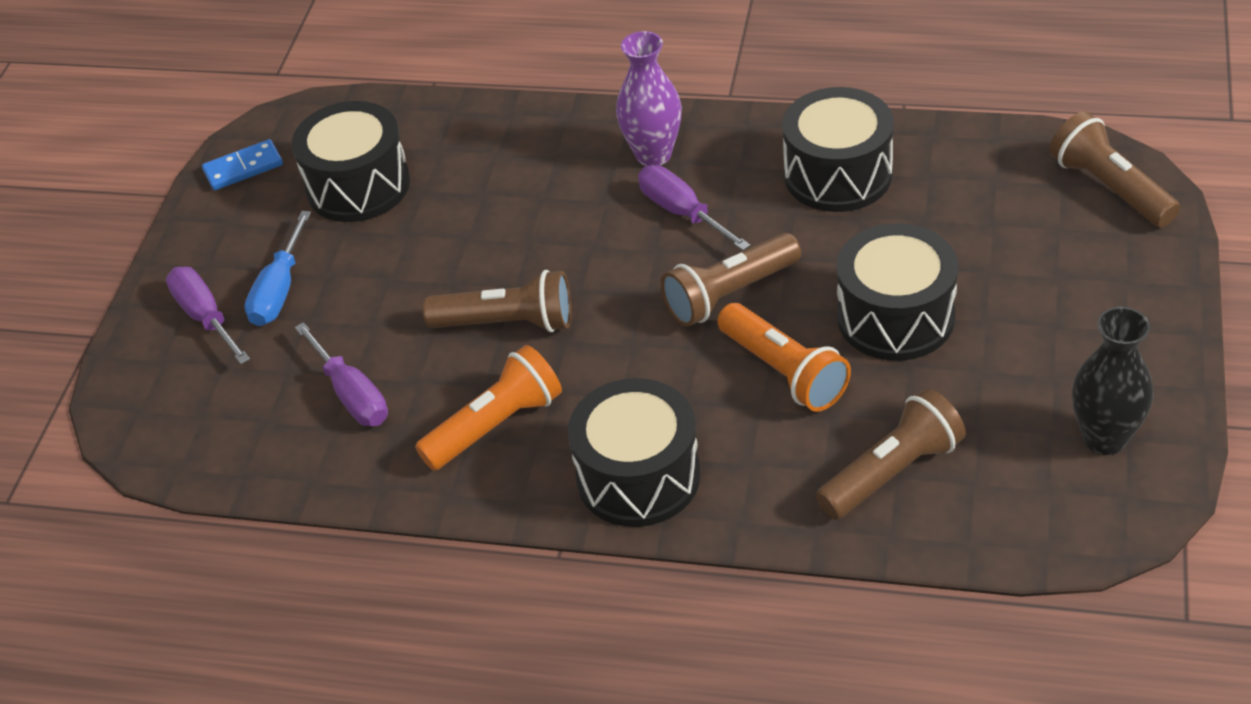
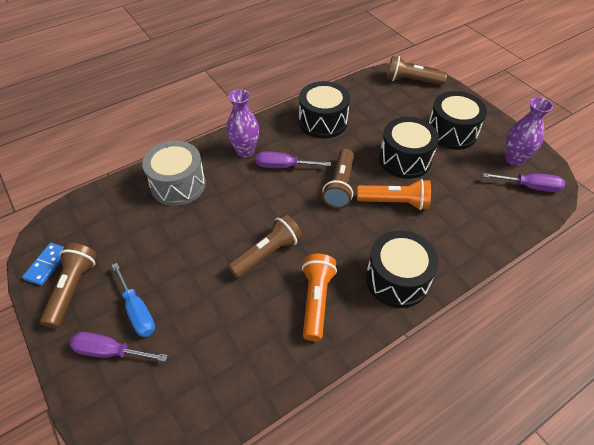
camera: 50 degrees left, 5 degrees up
black drum [292,101,410,222] -> black drum moved to [429,91,487,150]
purple screwdriver [295,322,388,426] -> purple screwdriver moved to [483,173,565,192]
brown flashlight [816,388,966,519] -> brown flashlight moved to [40,243,97,328]
black vase [1072,307,1154,455] -> purple vase [505,98,553,166]
none -> grey drum [142,141,206,206]

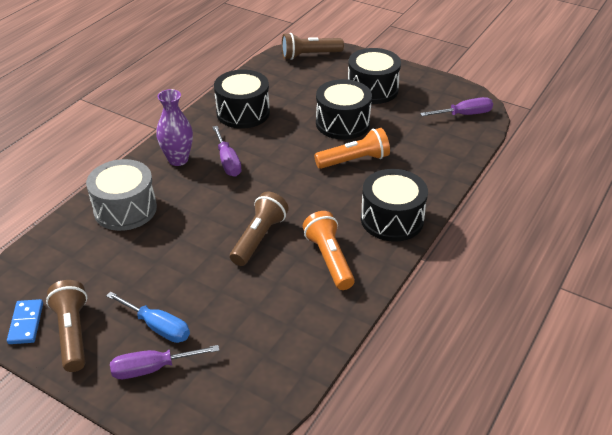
camera: 25 degrees left, 10 degrees down
purple screwdriver [256,151,331,168] -> purple screwdriver turned 90 degrees counterclockwise [212,126,242,177]
brown flashlight [322,149,354,209] -> none
purple vase [505,98,553,166] -> none

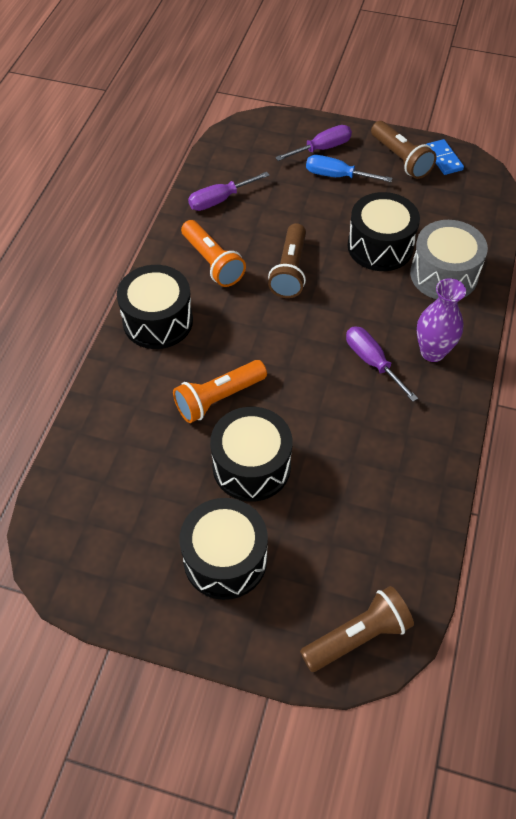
camera: 165 degrees right, 15 degrees up
black drum [214,70,270,129] -> black drum moved to [347,192,420,271]
purple screwdriver [420,97,493,116] -> purple screwdriver moved to [188,172,270,211]

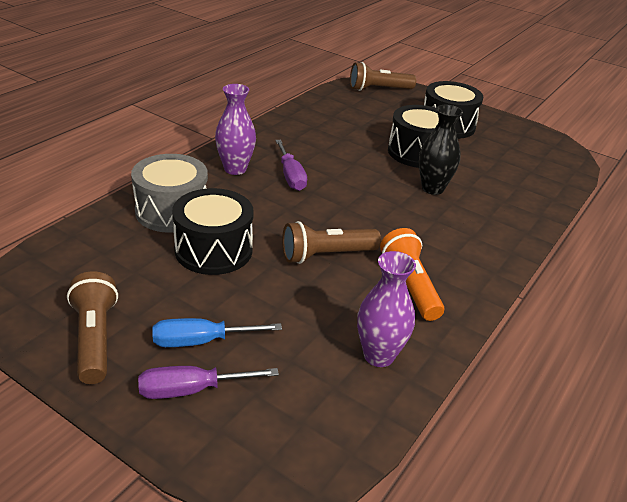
camera: 165 degrees left, 20 degrees down
black drum [117,265,193,349] -> none
orange flashlight [173,360,267,423] -> black vase [419,105,463,195]
purple screwdriver [188,172,270,211] -> purple vase [357,251,416,367]
brown flashlight [268,223,306,298] -> brown flashlight turned 135 degrees counterclockwise [282,221,381,264]
blue screwdriver [306,155,392,182] -> blue screwdriver turned 135 degrees clockwise [152,318,282,347]
blue domino [426,139,464,175] -> none

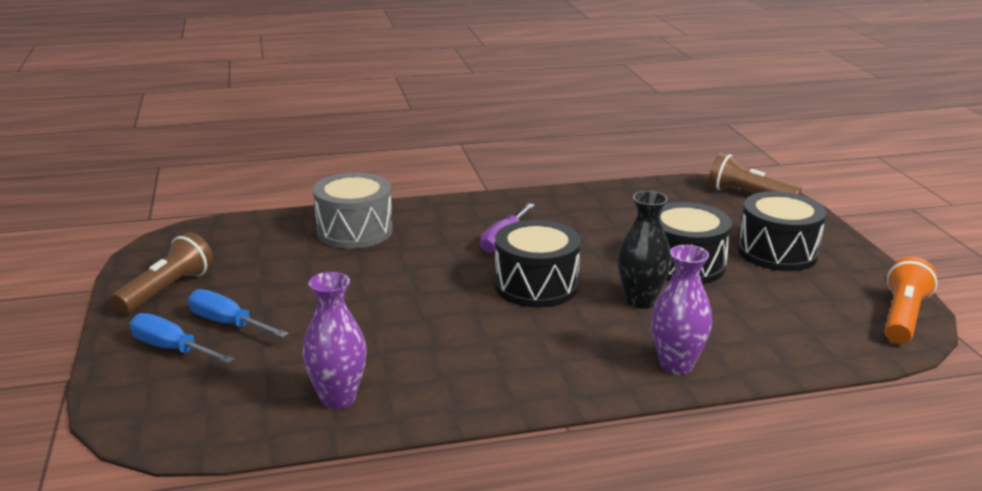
camera: 45 degrees right, 10 degrees down
purple screwdriver [138,366,279,399] -> blue screwdriver [130,313,235,364]
black drum [172,188,254,275] -> black drum moved to [495,220,581,307]
purple vase [215,84,256,175] -> purple vase moved to [651,245,712,374]
brown flashlight [282,221,381,264] -> none
orange flashlight [380,228,444,321] -> orange flashlight moved to [885,257,938,344]

